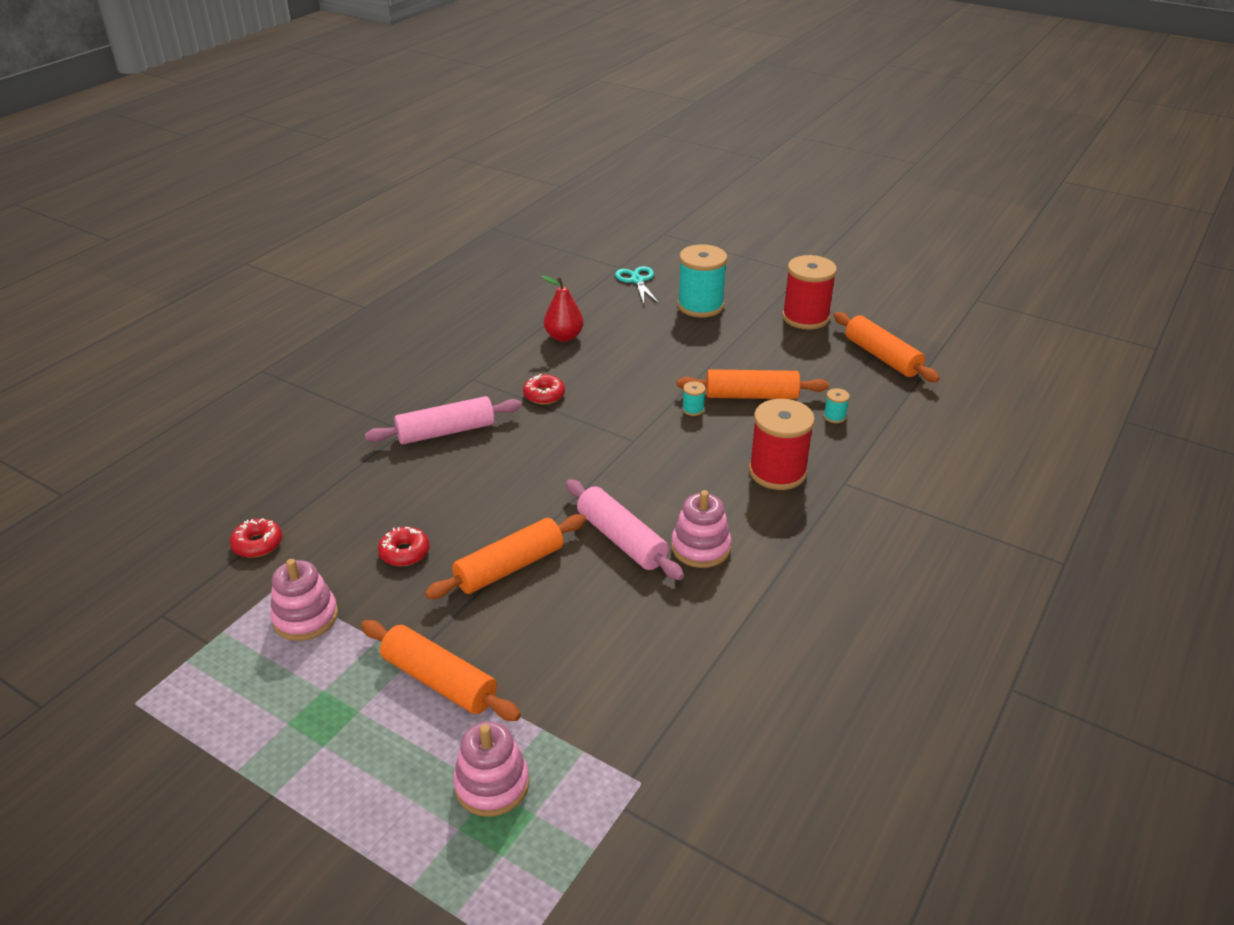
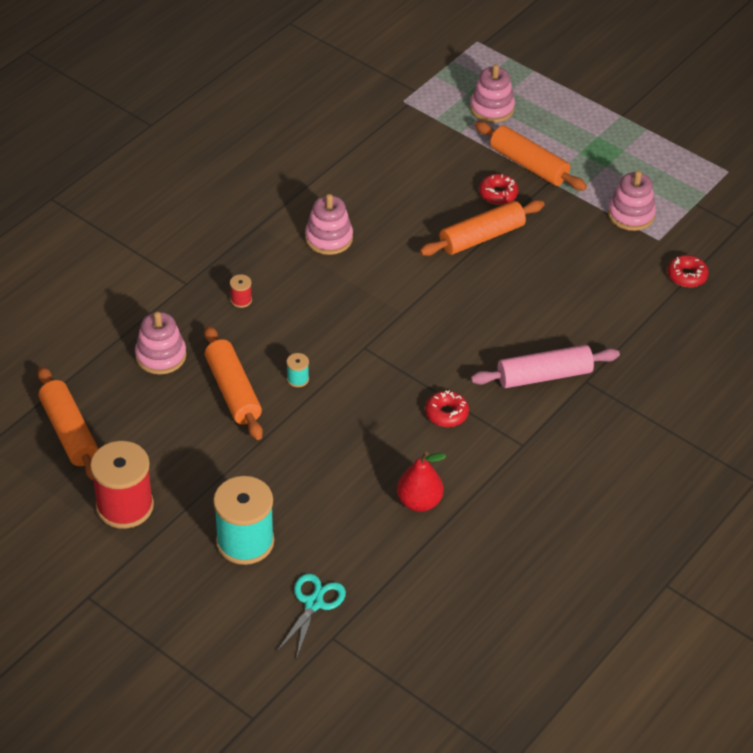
camera: 175 degrees left, 10 degrees up
red donut [378,527,430,566] -> red donut moved to [479,174,519,205]
pink rolling pin [566,479,684,580] -> none
turquoise scissors [615,266,659,304] -> turquoise scissors turned 150 degrees counterclockwise [277,574,346,659]
orange rolling pin [677,369,829,399] -> orange rolling pin turned 60 degrees clockwise [204,326,263,440]
red spool [749,399,815,490] -> red spool [230,274,252,308], size x0.41
turquoise spool [824,388,850,423] -> pink stacking toy [135,312,186,374]

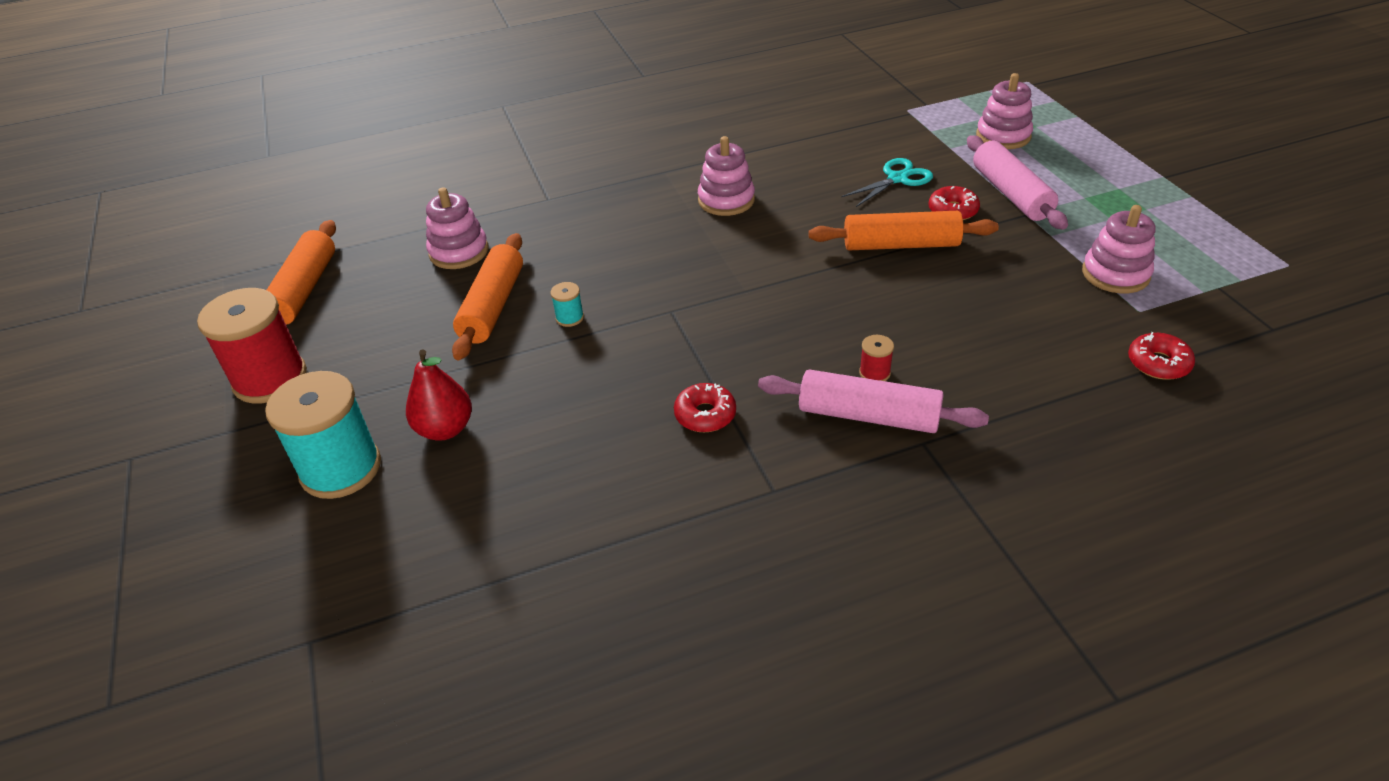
camera: 35 degrees right, 5 degrees down
red spool [230,274,252,308] -> red spool moved to [859,335,894,381]
turquoise scissors [277,574,346,659] -> turquoise scissors moved to [841,158,933,207]
red pear [397,452,446,512] -> red pear moved to [406,349,472,441]
orange rolling pin [475,121,587,191] -> pink rolling pin [967,136,1068,229]

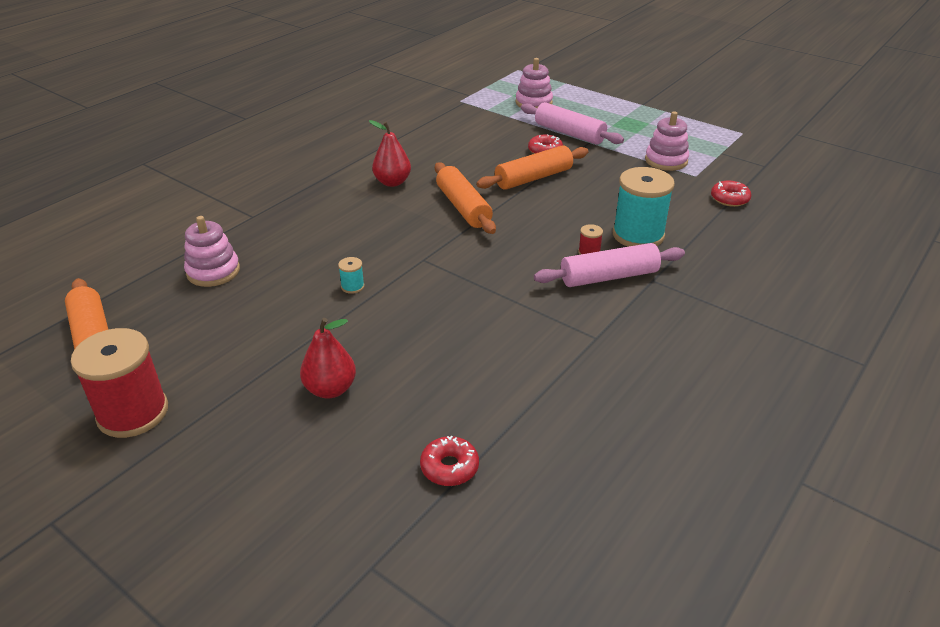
camera: 35 degrees left, 5 degrees down
turquoise spool [265,371,381,499] -> turquoise spool moved to [612,167,675,247]
orange rolling pin [452,233,523,360] -> orange rolling pin moved to [435,163,496,234]
red donut [674,383,736,432] -> red donut moved to [420,436,479,486]
pink stacking toy [698,136,755,216] -> red pear [369,120,411,187]
turquoise scissors [841,158,933,207] -> none

